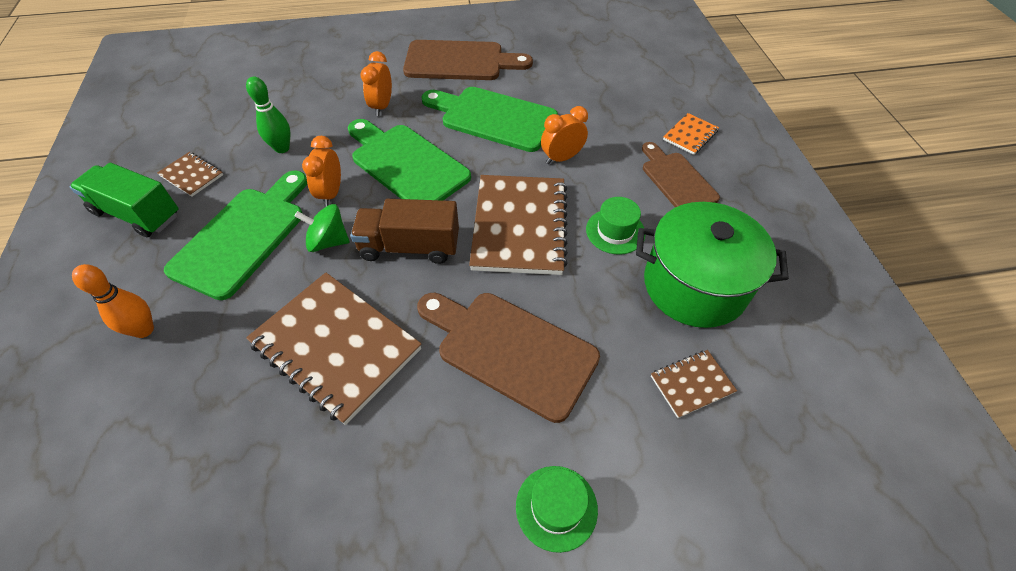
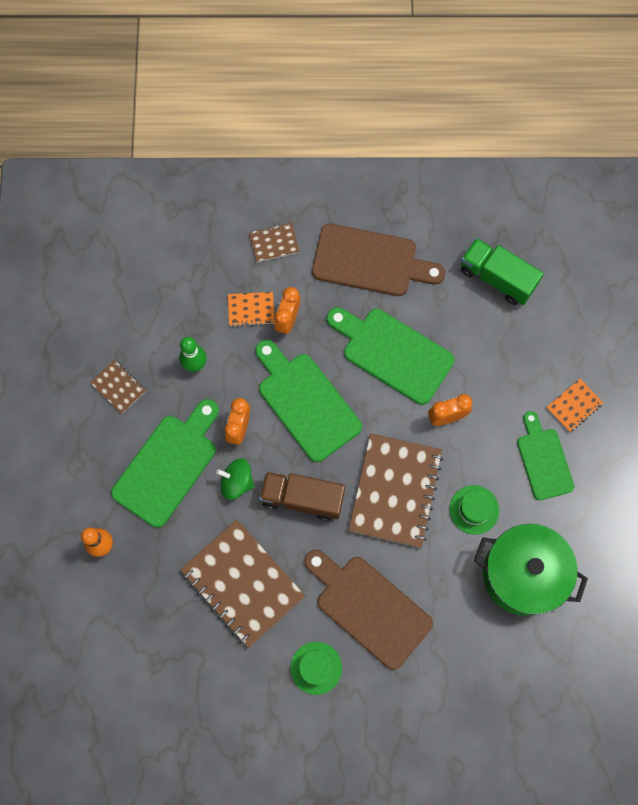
camera: 10 degrees right, 20 degrees up
green truck [70,163,179,237] -> green truck moved to [461,238,543,305]
green hat [516,466,598,553] -> green hat moved to [291,642,342,695]
brown cutting board [642,142,720,207] -> green cutting board [517,411,574,500]
brown notebook [651,350,737,418] -> brown notebook moved to [249,223,300,262]
none -> orange notebook [228,292,274,327]

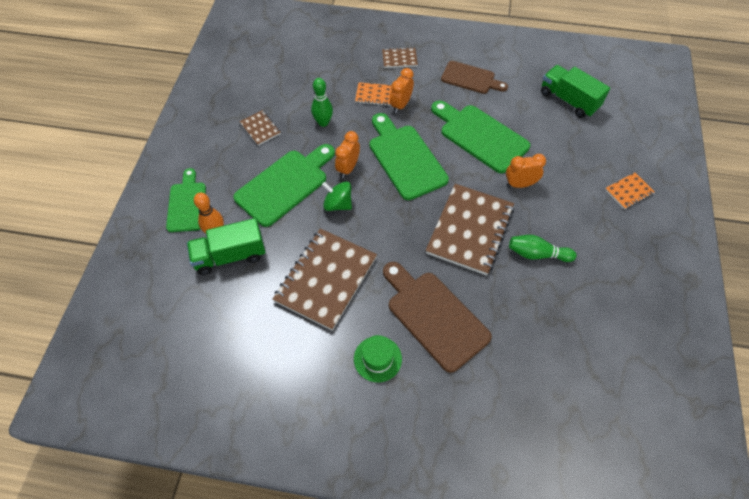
camera: 10 degrees right, 15 degrees down
brown notebook [180,519,305,648] -> brown notebook turned 60 degrees clockwise [273,229,377,331]
brown truck [259,471,345,521] -> none
brown cutting board [312,224,445,296] -> brown cutting board [441,61,508,94], size x0.65
green hat [450,485,499,535] -> green bowling pin [509,235,576,262]
green pot [474,524,588,616] -> none
green cutting board [517,411,574,500] -> green cutting board moved to [166,168,206,232]
none -> green truck [187,218,266,275]

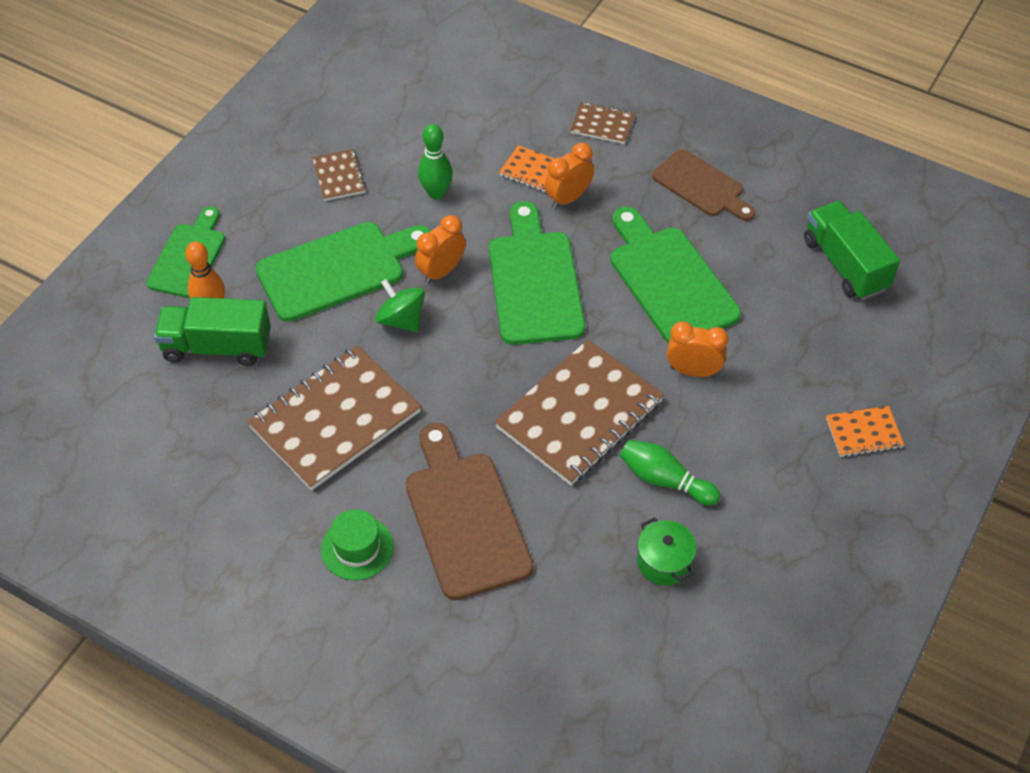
camera: 20 degrees right, 5 degrees down
none -> green pot [637,517,697,585]

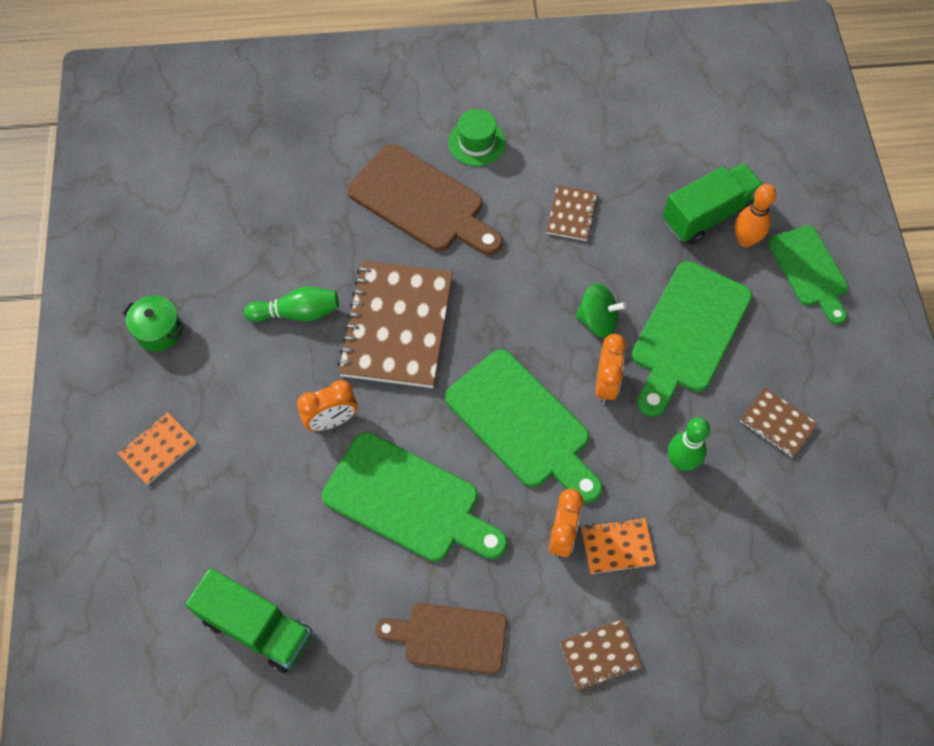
camera: 145 degrees right, 10 degrees up
brown notebook [247,345,421,490] -> brown notebook [546,185,598,241], size x0.47
green pot [637,517,697,585] -> green pot moved to [122,296,183,351]

